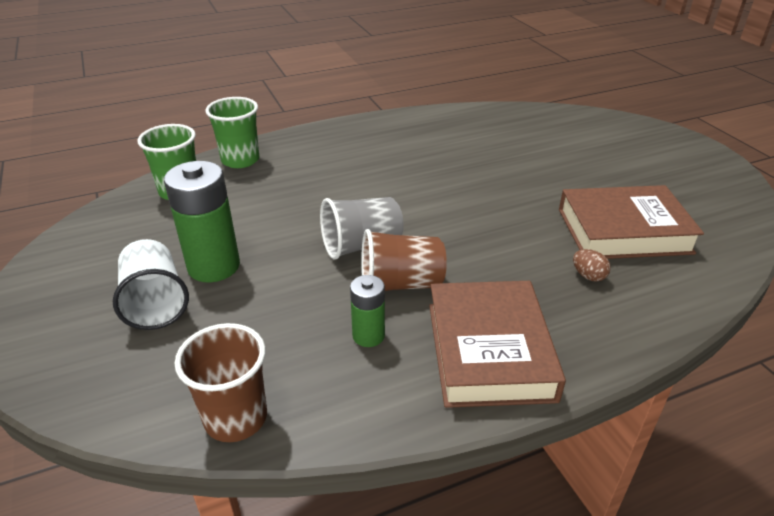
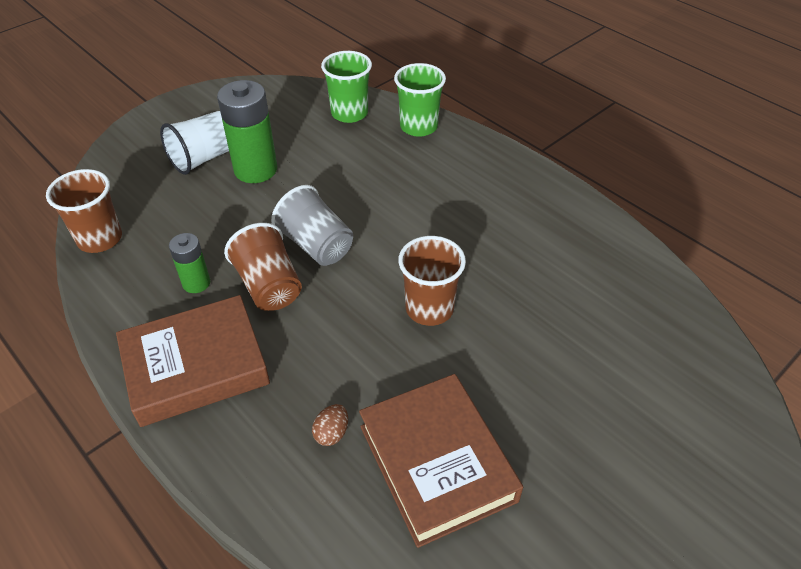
camera: 70 degrees right, 10 degrees up
none -> brown cup [398,236,466,326]

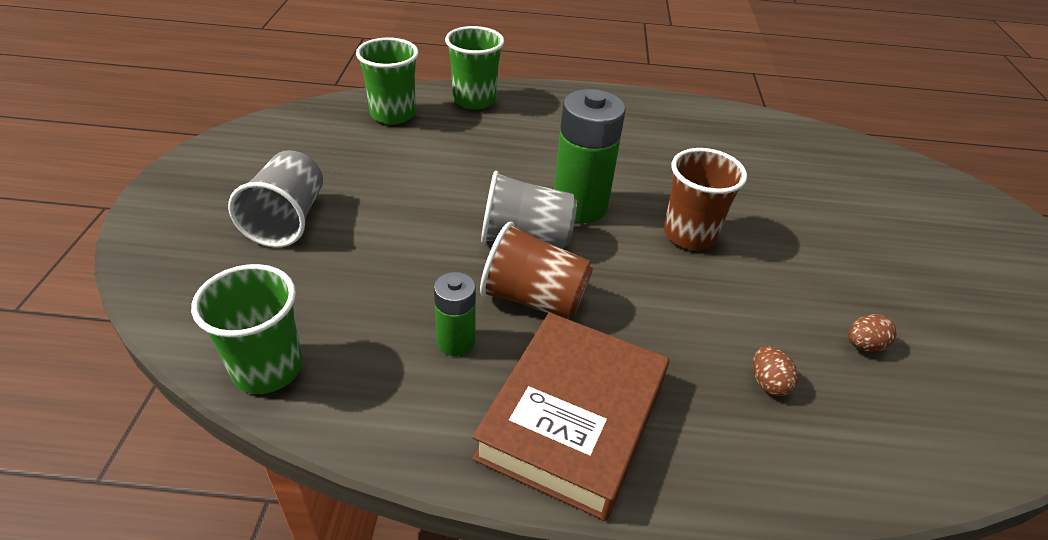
camera: 45 degrees left, 5 degrees down
brown cup [46,169,122,253] -> green cup [191,264,303,394]
white cup [160,111,229,175] -> grey cup [228,150,323,248]
green battery [217,80,277,183] -> green battery moved to [554,89,626,223]
brown book [359,374,523,548] -> brown egg [848,314,897,352]

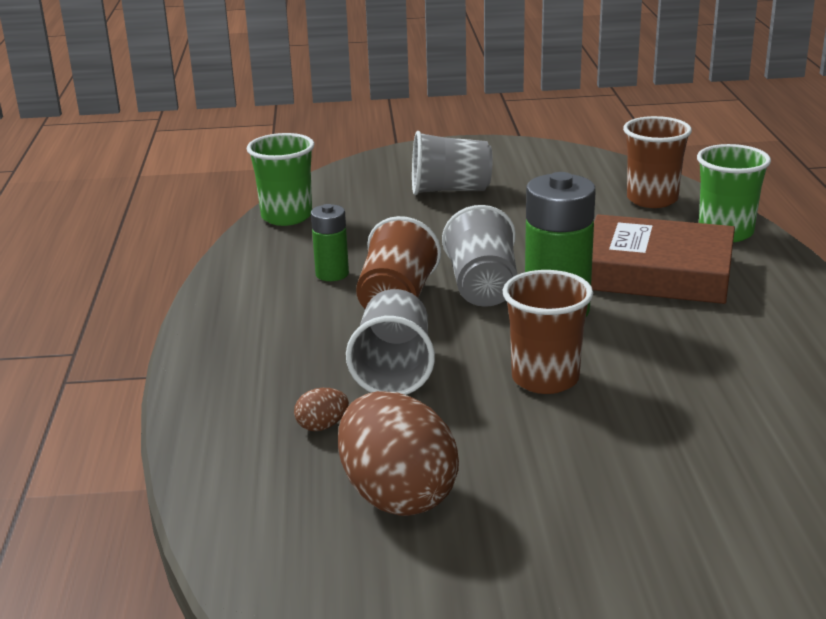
camera: 85 degrees right, 15 degrees down
green cup [356,38,419,124] -> brown cup [623,116,692,208]
brown book [472,312,669,521] -> brown book moved to [591,214,735,304]
brown egg [848,314,897,352] -> brown egg [338,391,459,516], size x2.37
none -> grey cup [346,289,435,395]

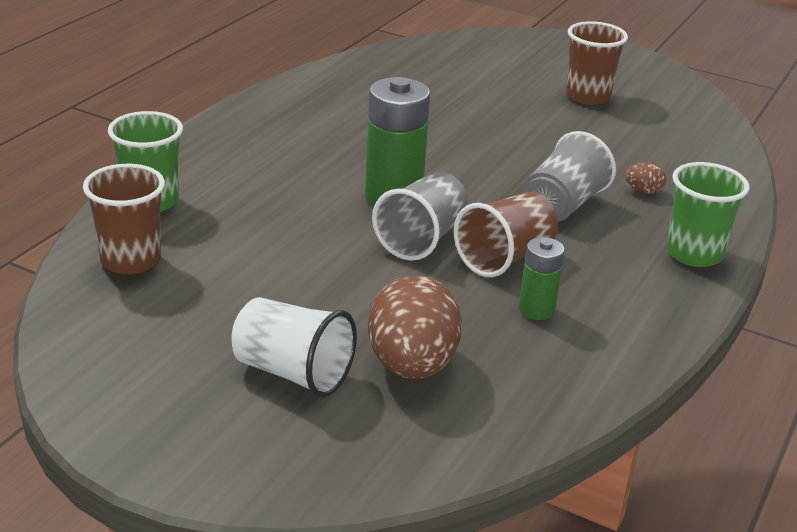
camera: 150 degrees left, 5 degrees up
green cup [247,133,315,226] -> green cup moved to [666,162,750,267]
brown egg [338,391,459,516] -> brown egg moved to [368,276,462,379]
grey cup [412,131,493,195] -> white cup [231,297,357,398]
brown cup [502,270,593,394] -> brown cup moved to [566,21,628,105]
brown book [591,214,735,304] -> none

